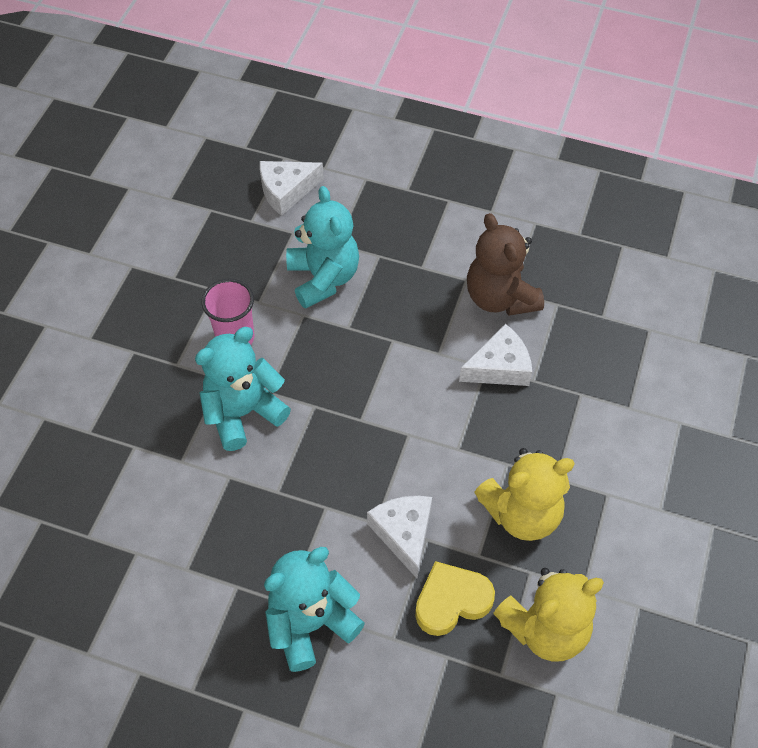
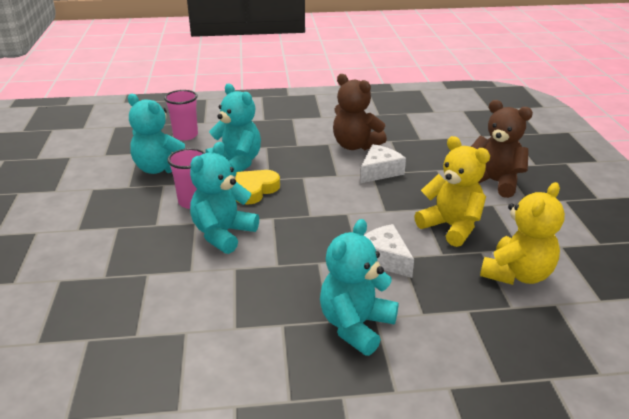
camera: 25 degrees left, 25 degrees down
white cheese [260,161,324,216] -> pink cup [164,90,198,140]
yellow heart [415,561,495,636] -> yellow heart moved to [235,170,280,205]
yellow teddy bear [474,448,575,541] -> yellow teddy bear turned 90 degrees counterclockwise [414,136,490,247]
none -> turquoise teddy bear [128,94,185,174]
none -> brown teddy bear [471,100,533,198]

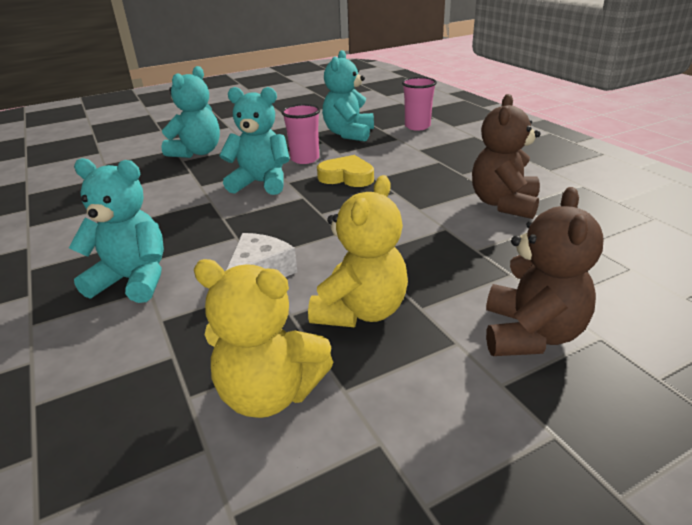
camera: 70 degrees right, 0 degrees up
turquoise teddy bear [205,84,261,176] -> turquoise teddy bear moved to [162,66,220,158]
white cheese [360,144,406,183] -> none

